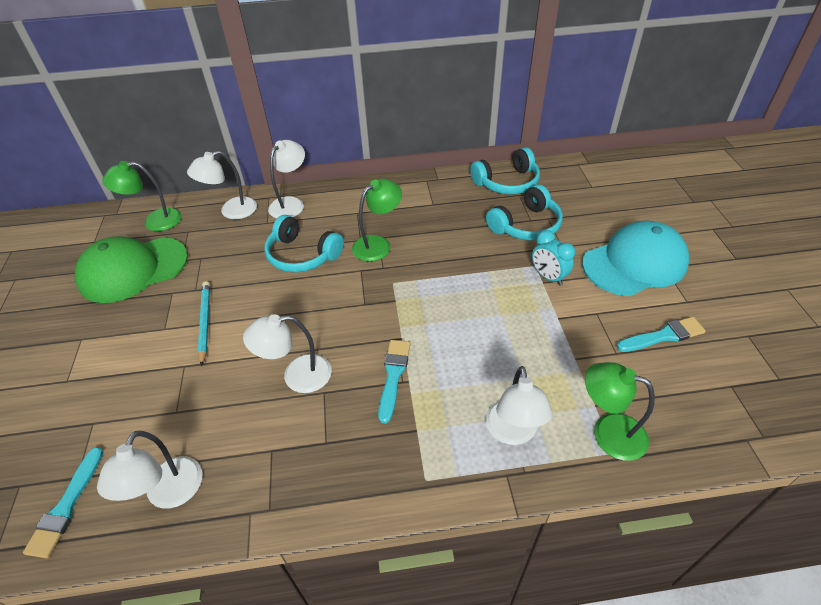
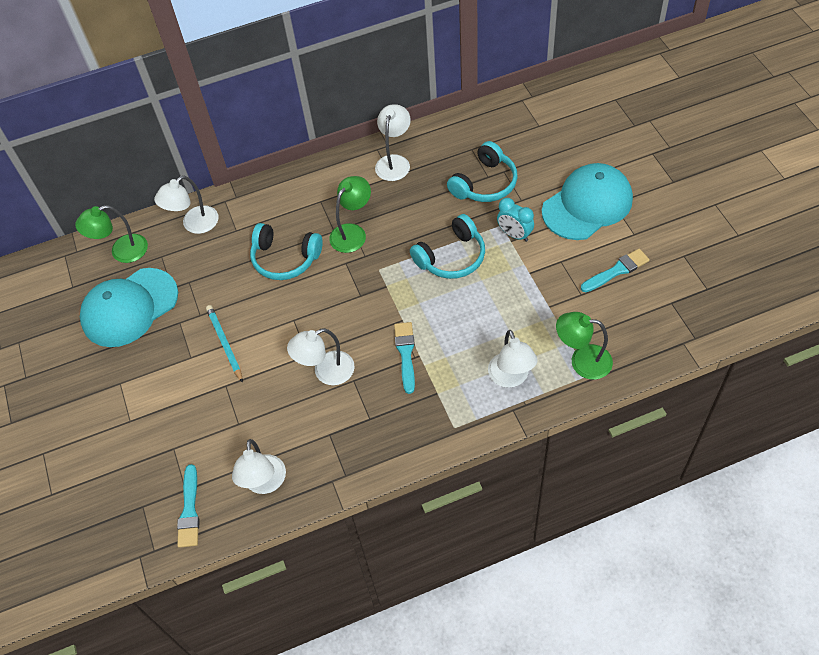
camera: 10 degrees left, 10 degrees up
green cap [75,236,188,303] -> turquoise cap [80,268,178,347]
white lamp [268,140,305,218] -> white lamp moved to [375,104,411,181]
turquoise headphones [470,147,540,194] -> turquoise headphones moved to [410,214,485,279]

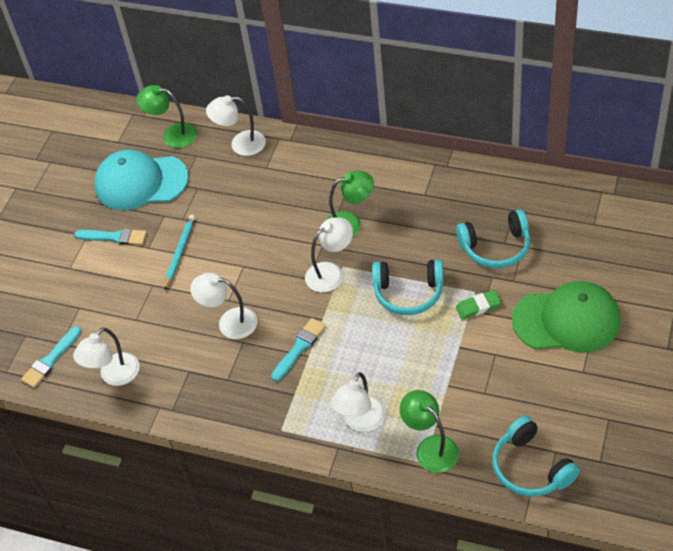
camera: 40 degrees right, 5 degrees down
turquoise headphones [250,223,323,280] -> turquoise headphones moved to [492,416,580,497]
white lamp [375,104,411,181] -> white lamp moved to [305,217,353,293]
turquoise clock [497,198,534,242] -> green eraser [456,290,502,320]
turquoise cap [542,163,633,240] -> green cap [512,281,621,352]
turquoise brush [581,249,650,292] -> turquoise brush moved to [74,228,147,245]

